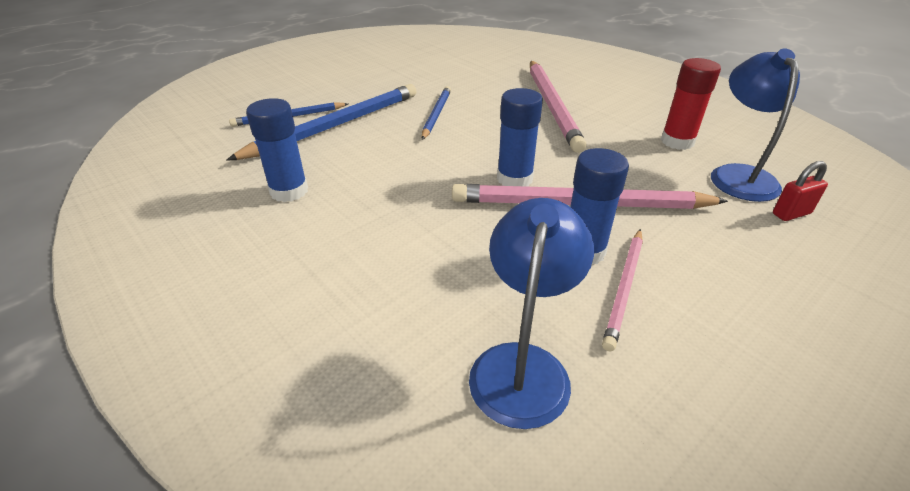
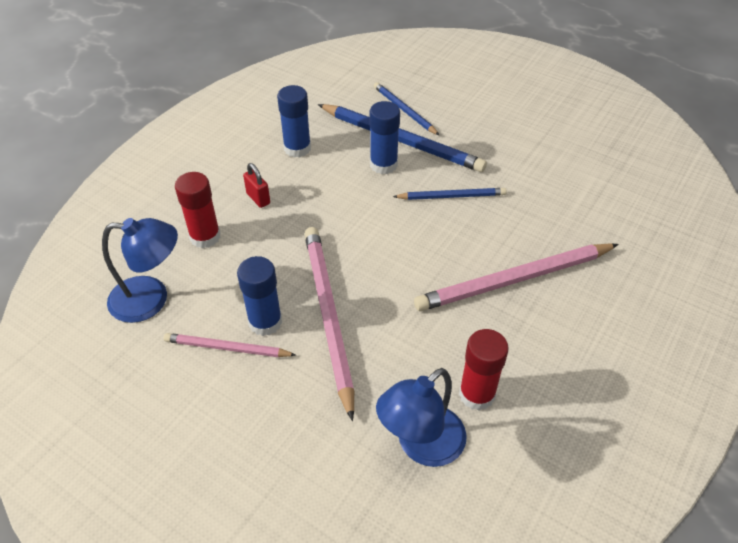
camera: 75 degrees right, 10 degrees up
blue glue stick [497,88,543,187] -> blue glue stick moved to [369,101,400,174]
blue lamp [711,48,800,202] -> blue lamp turned 150 degrees clockwise [376,368,467,467]
red padlock [773,161,828,221] -> red padlock moved to [243,163,270,208]
none -> red glue stick [175,172,221,248]

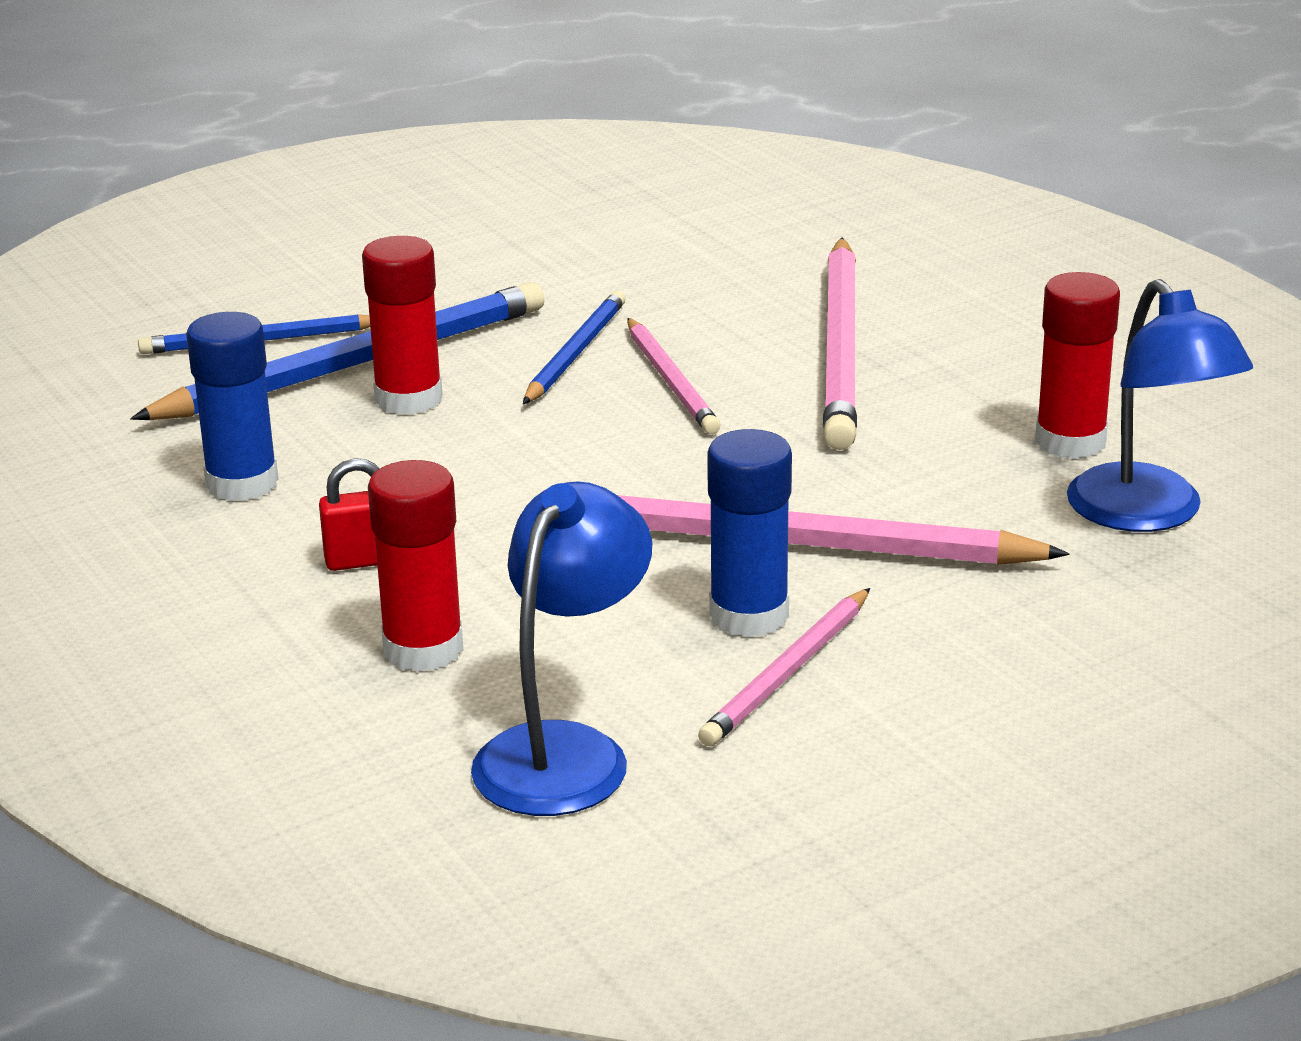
camera: 65 degrees left, 20 degrees down
blue glue stick [369,101,400,174] -> red glue stick [362,236,443,415]
none -> pink pencil [627,318,721,434]

